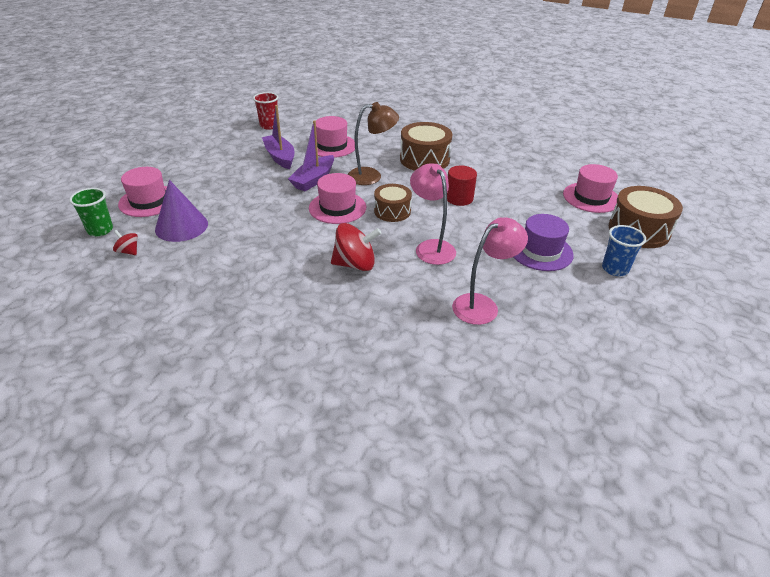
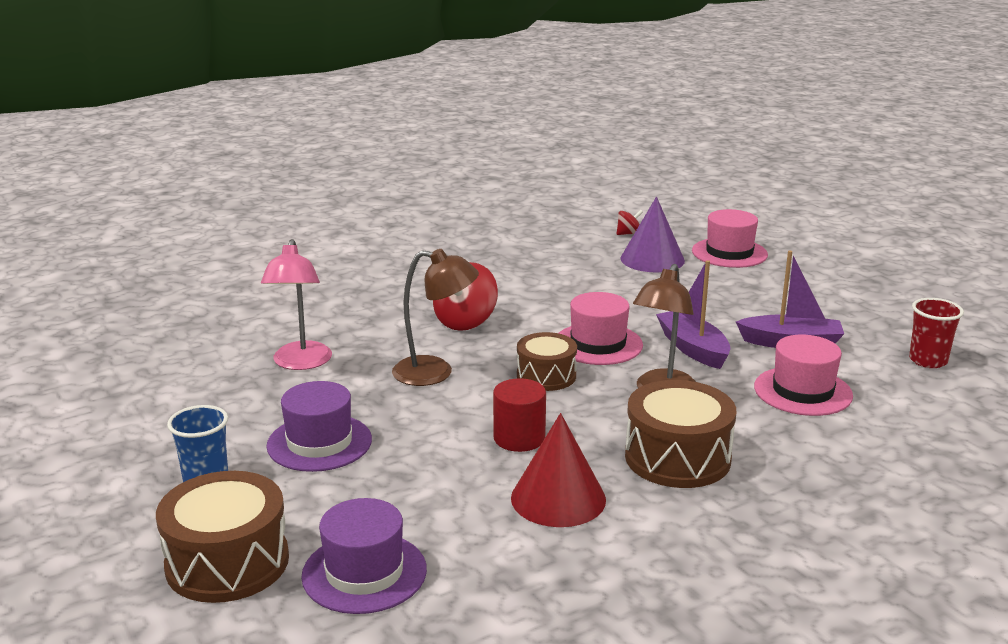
camera: 125 degrees right, 15 degrees down
green cup [69,188,113,236] -> none
pink lamp [410,163,456,265] -> brown lamp [392,249,479,386]
pink hat [563,164,618,213] -> purple hat [301,498,427,614]
none -> red cone [511,413,606,527]

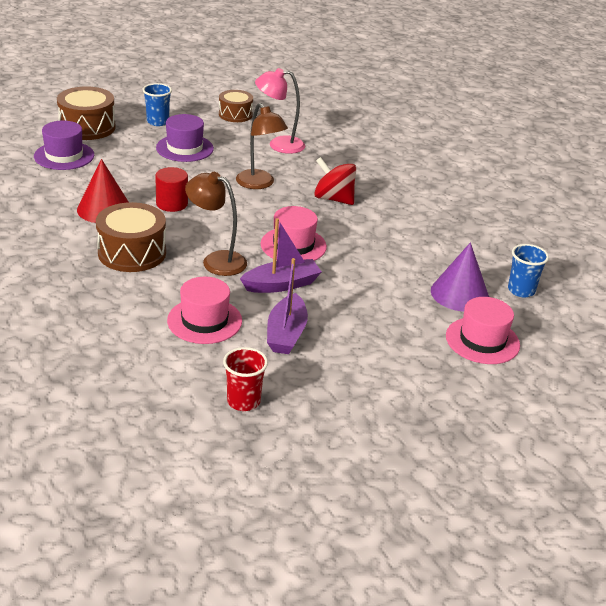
camera: 90 degrees right, 10 degrees up
brown lamp [392,249,479,386] -> brown lamp turned 45 degrees counterclockwise [236,103,288,189]
brown drum [517,332,577,391] -> brown drum moved to [219,90,253,122]
red spinning top [616,210,643,235] -> blue cup [508,244,549,297]

